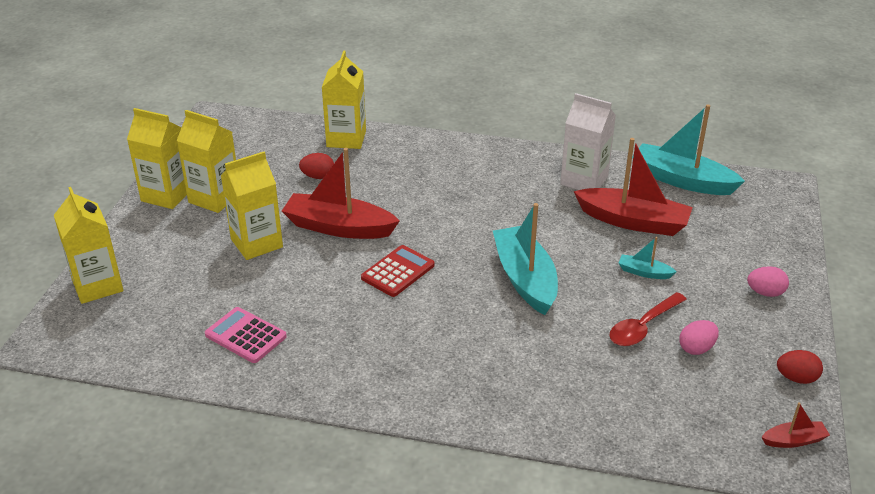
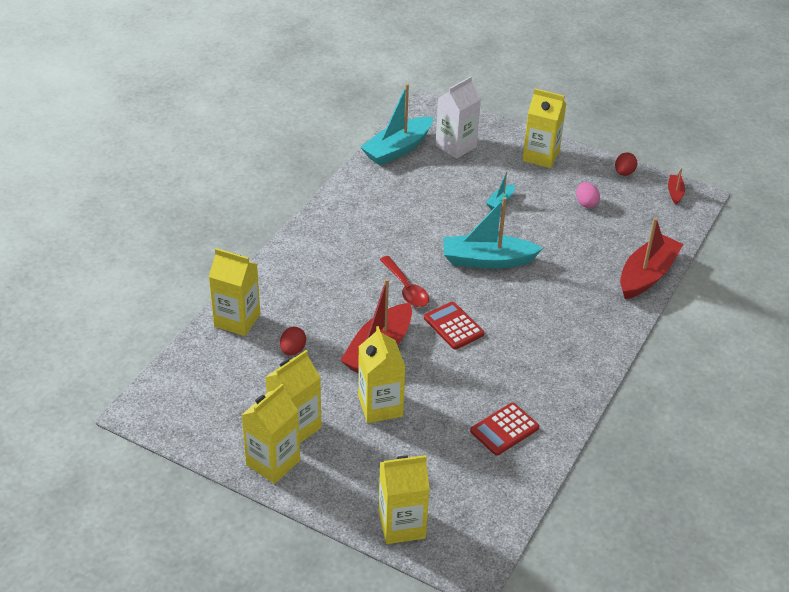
camera: 75 degrees left, 5 degrees up
pink calculator [205,307,287,363] -> red calculator [470,403,539,456]
white carton [560,93,616,190] -> white carton moved to [436,76,481,159]
red boat [574,138,693,236] -> red boat moved to [620,217,683,299]
red spoon [610,292,687,346] -> red spoon moved to [380,256,429,307]
pink egg [747,266,789,297] -> yellow carton [522,89,566,168]

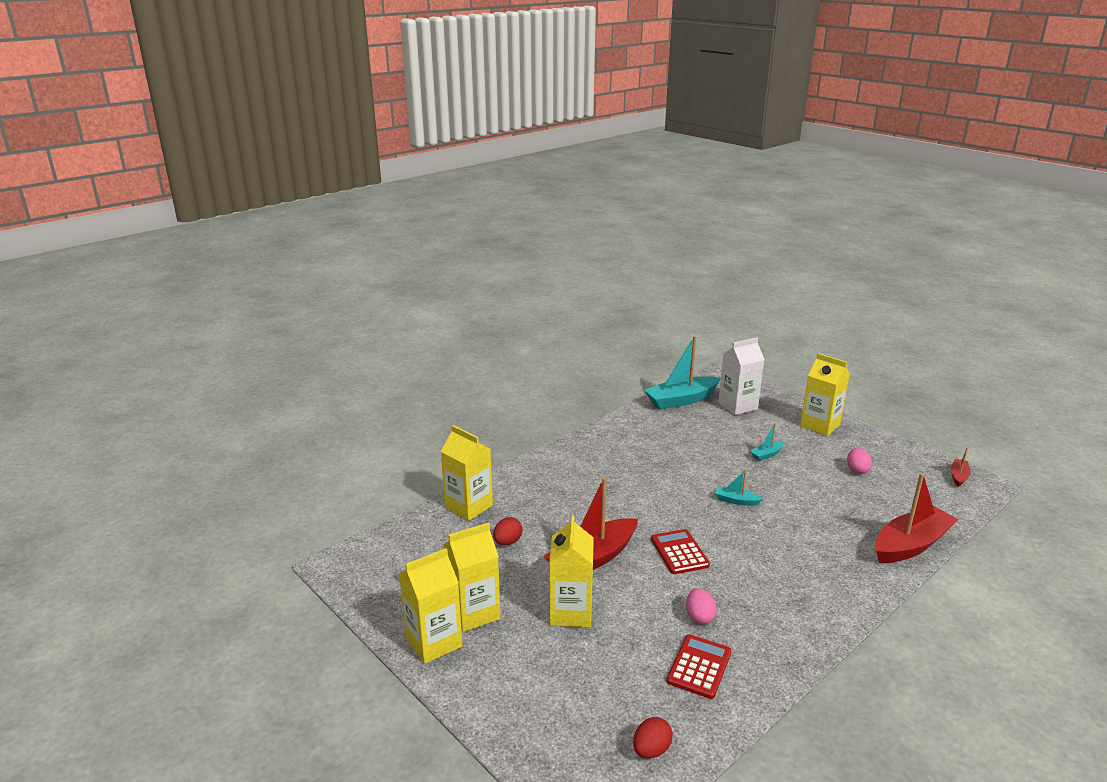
camera: 20 degrees right, 15 degrees down
yellow carton [379,455,430,544] -> none
red spoon [380,256,429,307] -> none
turquoise boat [443,197,543,269] -> turquoise boat [715,470,763,506], size x0.46
red calculator [470,403,539,456] -> red calculator turned 135 degrees clockwise [667,634,732,699]
red egg [615,152,637,176] -> red egg moved to [633,717,673,758]
none -> pink egg [686,588,717,624]

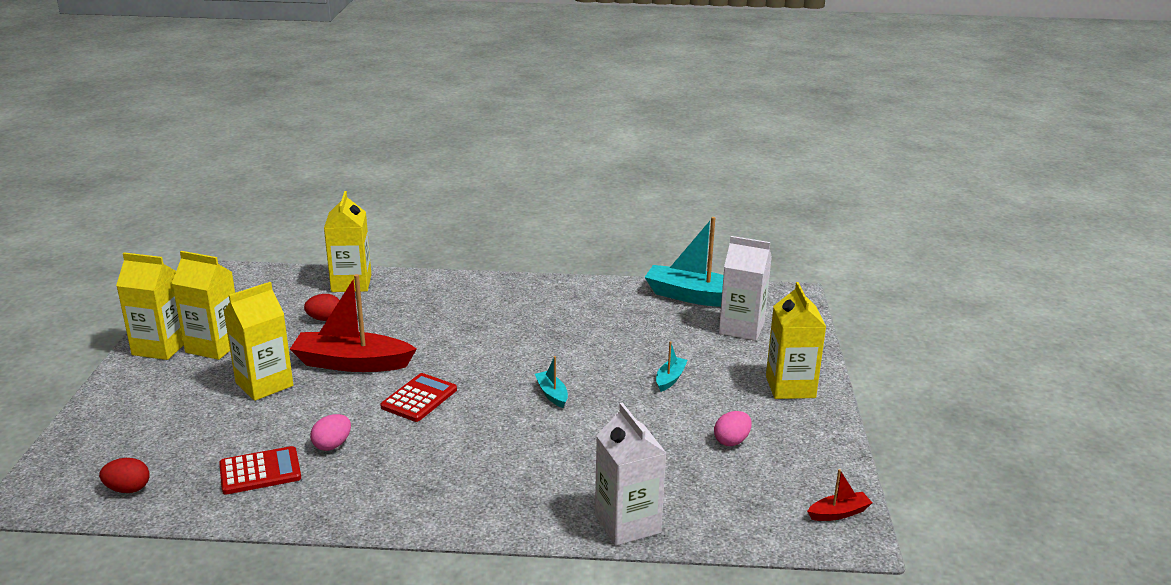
camera: 45 degrees right, 0 degrees up
turquoise boat [750,423,785,461] -> turquoise boat turned 105 degrees clockwise [656,341,688,392]
red boat [875,473,958,563] -> white carton [595,402,666,546]

